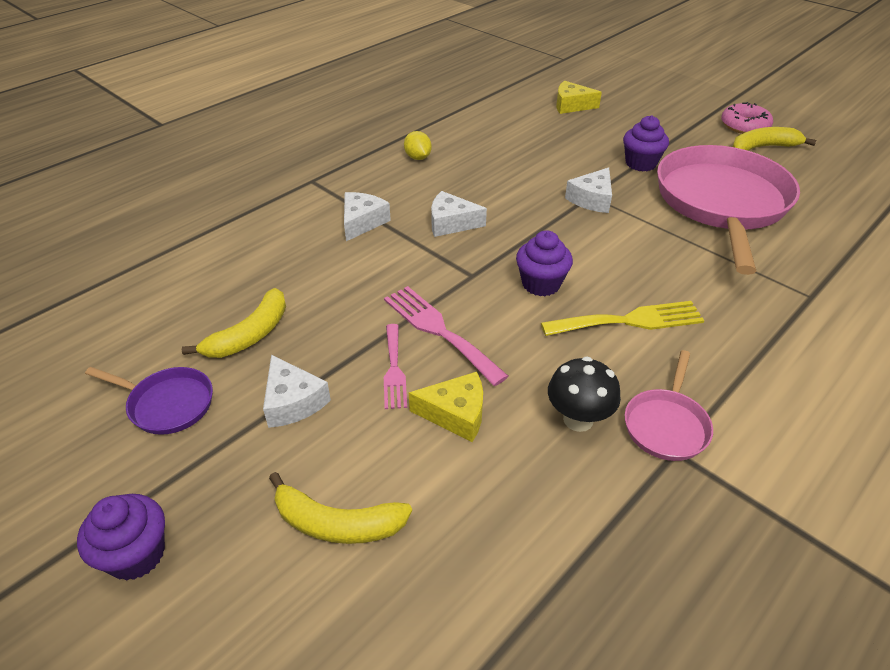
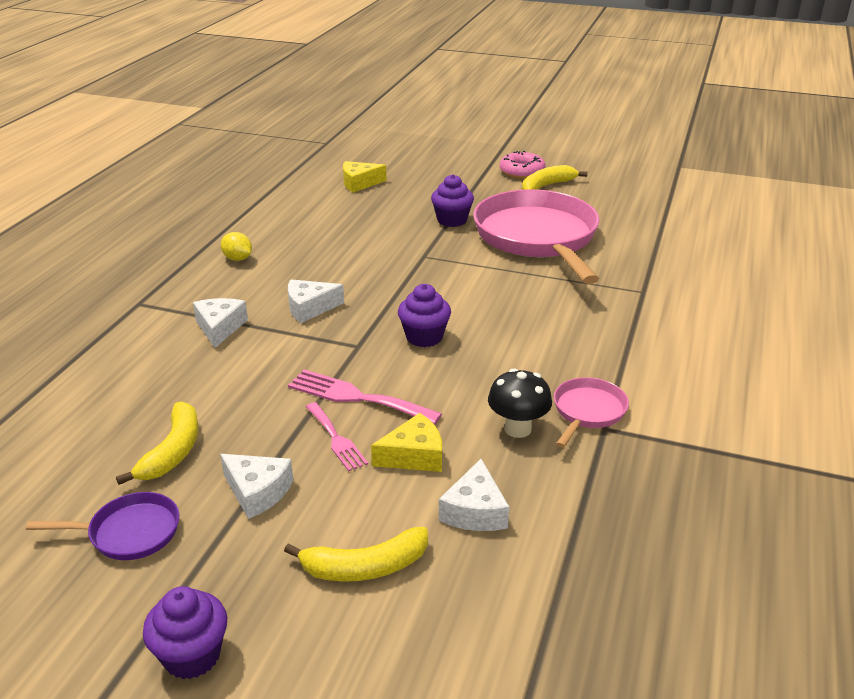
camera: 25 degrees left, 10 degrees down
yellow fork [541,301,704,336] -> none
white cheese [565,167,612,213] -> white cheese moved to [439,459,509,531]
pink pan [625,350,713,461] -> pink pan turned 150 degrees counterclockwise [554,377,629,448]

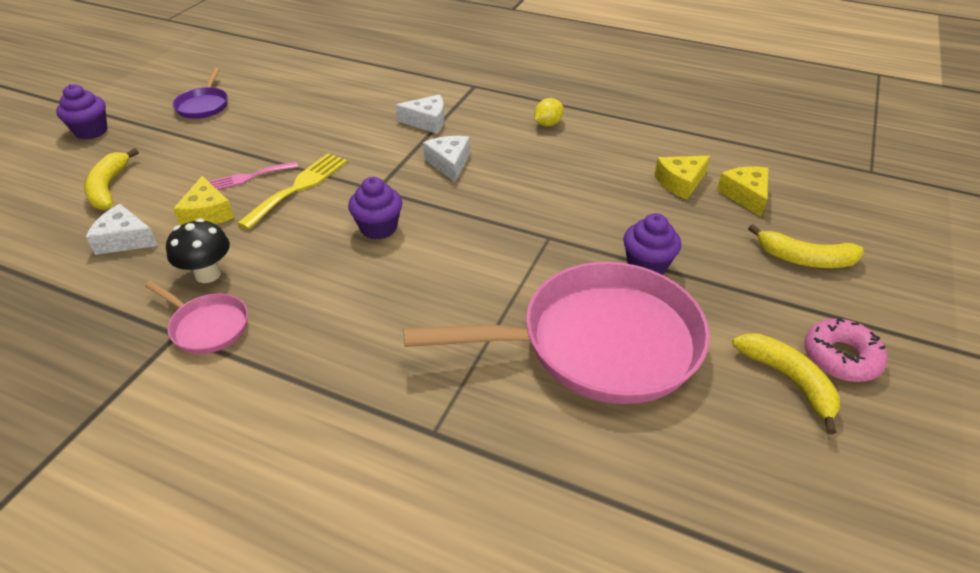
camera: 95 degrees right, 10 degrees up
yellow banana [116,402,198,485] -> yellow banana moved to [748,224,864,268]
white cheese [220,454,293,519] -> none
pink fork [288,370,442,425] -> yellow fork [237,153,347,230]
none -> yellow cheese [654,156,710,199]

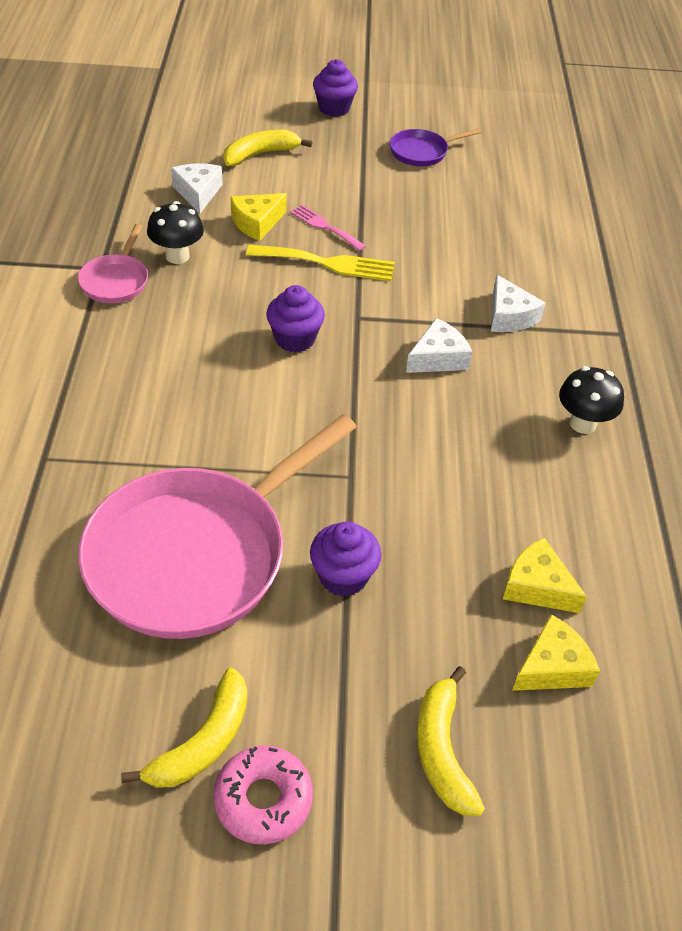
camera: 65 degrees right, 5 degrees up
pink pan [404,262,710,404] -> pink pan turned 75 degrees clockwise [78,414,357,639]
yellow lemon [534,98,564,126] -> black mushroom [559,366,624,434]

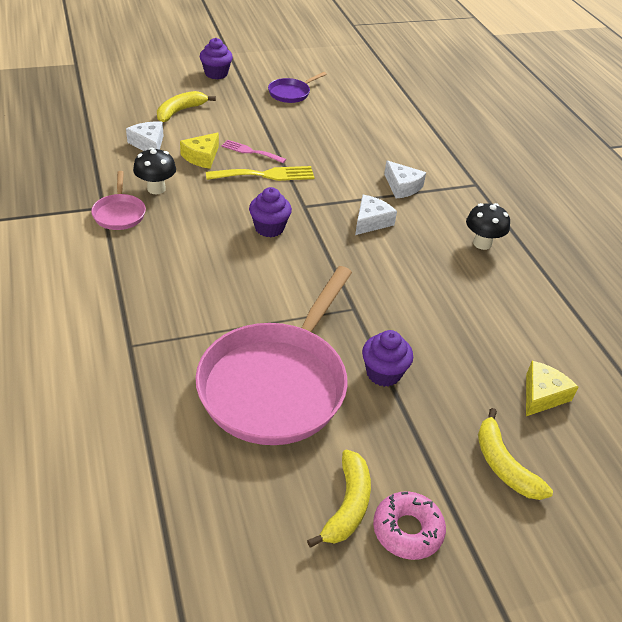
camera: 20 degrees left, 5 degrees down
yellow cheese [503,538,587,613] -> none

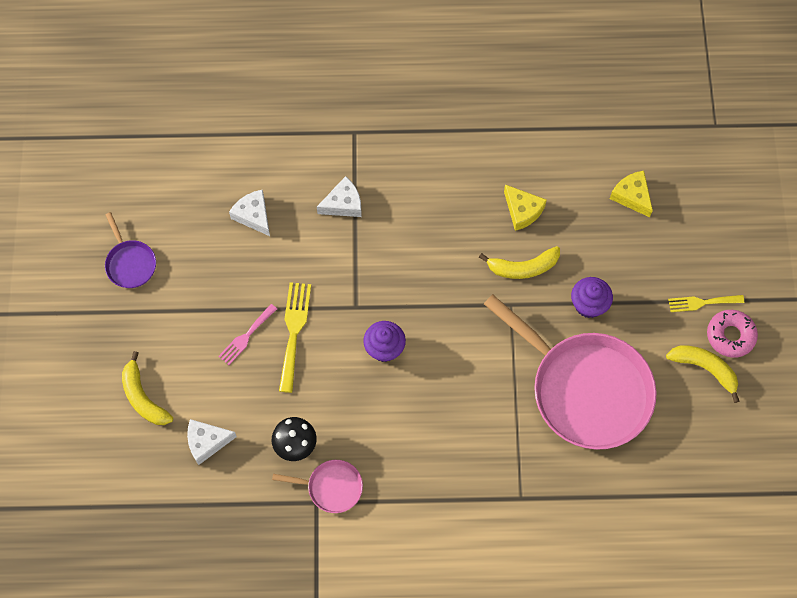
camera: 70 degrees left, 25 degrees up
yellow cheese [180,132,219,169] -> yellow cheese moved to [504,184,547,231]
purple cupcake [200,38,233,79] -> none
white cheese [355,195,397,235] -> white cheese moved to [229,189,270,236]
black mushroom [466,203,510,250] -> none
yellow banana [478,408,553,500] -> yellow banana moved to [479,246,560,279]
none -> yellow fork [668,295,744,312]

